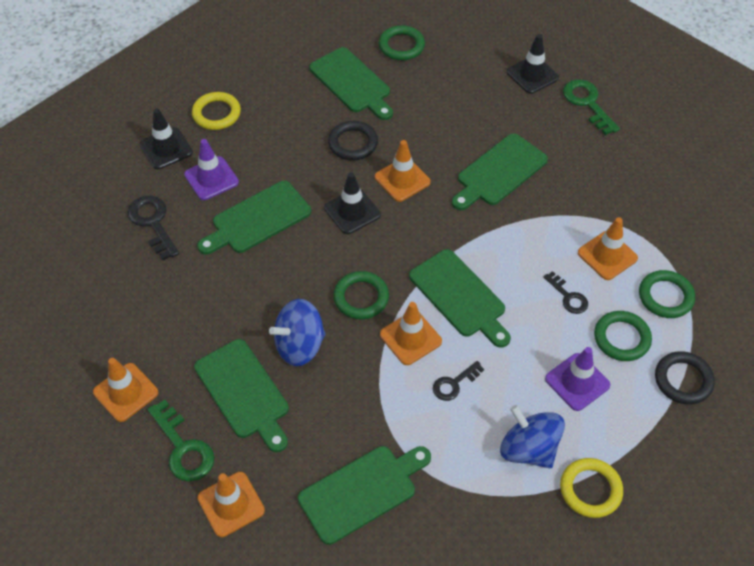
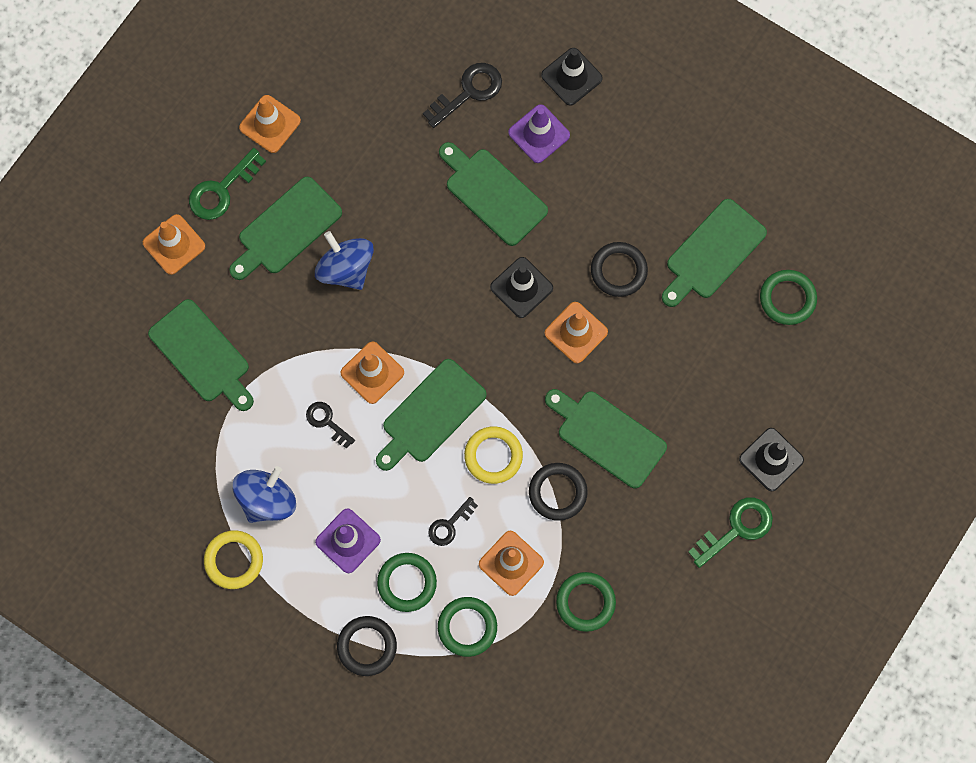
camera: 80 degrees right, 20 degrees up
yellow ring [192,92,241,130] -> yellow ring moved to [464,426,523,484]
green ring [333,271,389,319] -> green ring moved to [556,572,616,632]
none -> black ring [529,463,588,521]

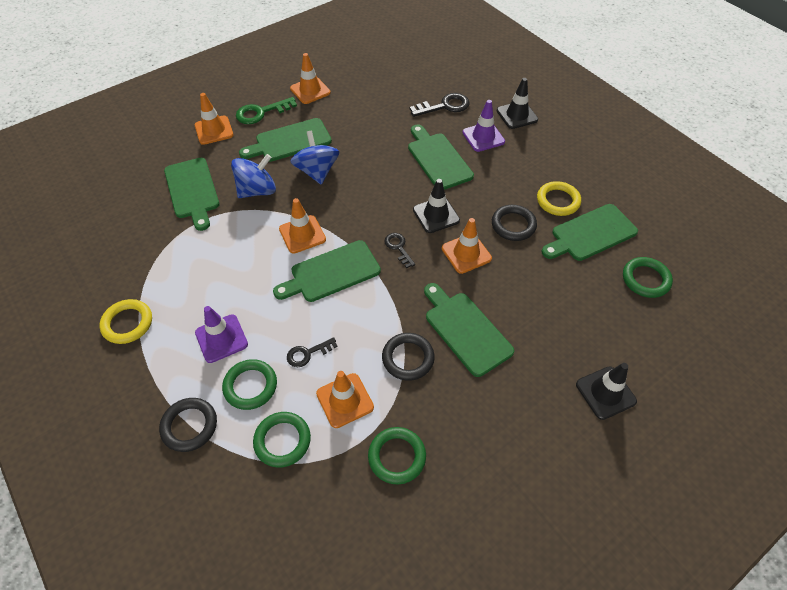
camera: 20 degrees right, 20 degrees down
blue spinning top [233,466,296,523] -> blue spinning top moved to [231,154,276,198]
black key [306,402,355,449] -> black key moved to [384,233,415,268]
yellow ring [464,426,523,484] -> yellow ring moved to [537,181,581,216]
green key [688,497,773,568] -> none

